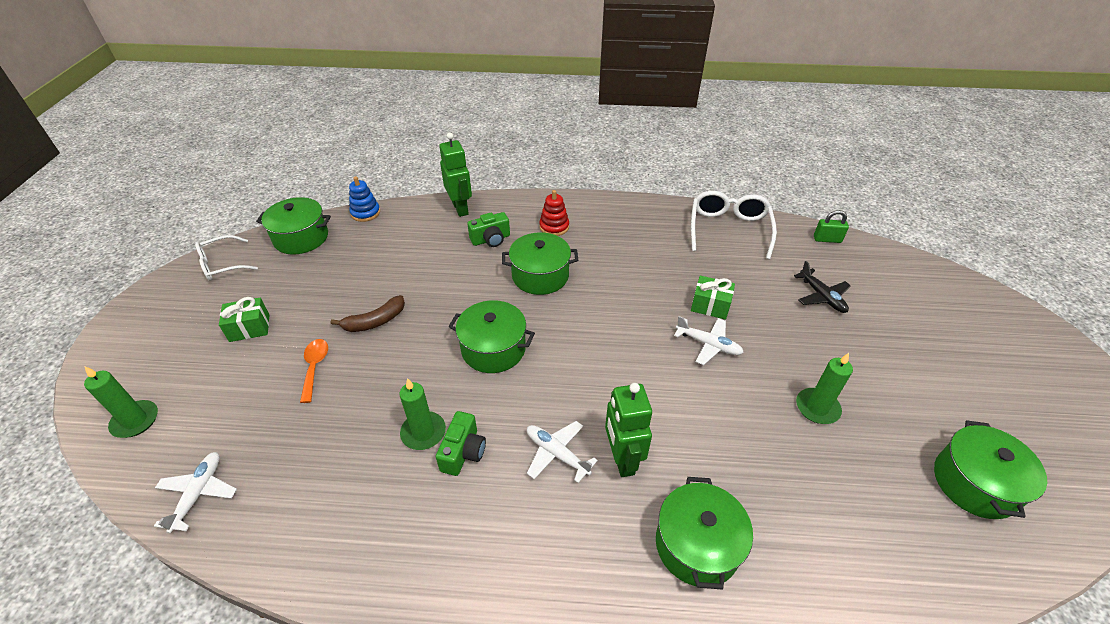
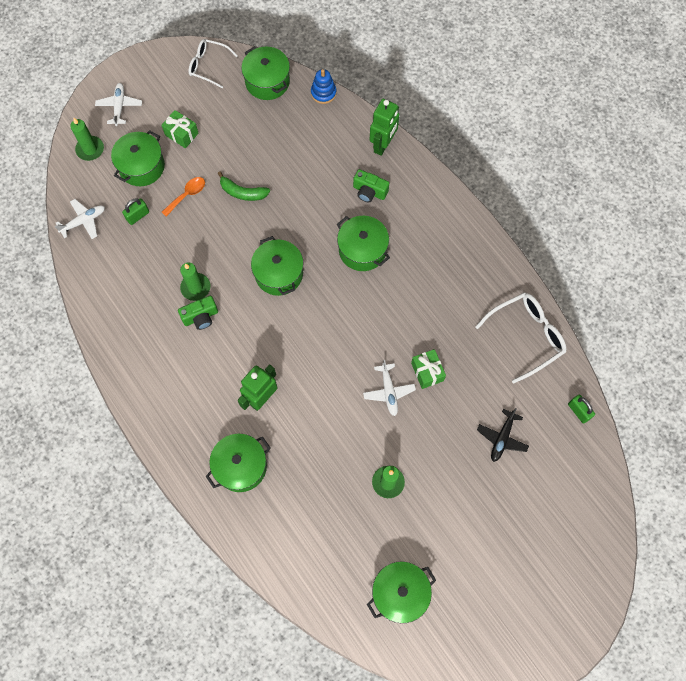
camera: 50 degrees right, 25 degrees up
brown banana [331,295,405,332] -> green banana [217,172,270,201]
white plane [527,421,598,483] -> white plane moved to [95,83,142,126]
red stacking toy [539,190,569,236] -> none
none -> green pot [111,130,165,186]
none -> green padlock [122,198,149,225]

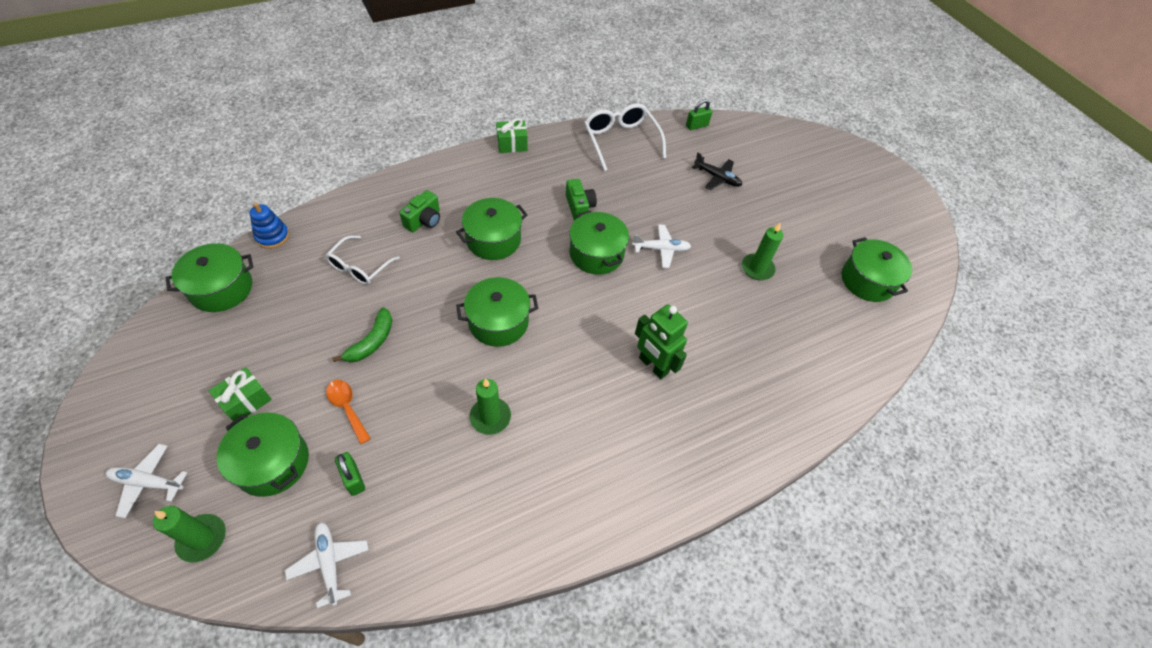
camera: 85 degrees left, 15 degrees down
green camera [178,296,218,330] -> green camera moved to [566,179,597,221]
white glasses [188,39,238,88] -> white glasses moved to [325,236,400,285]
green pot [205,434,271,492] -> green pot moved to [569,211,629,275]
green robot [370,99,399,156] -> none
green gift [411,349,446,389] -> green gift moved to [496,118,528,153]

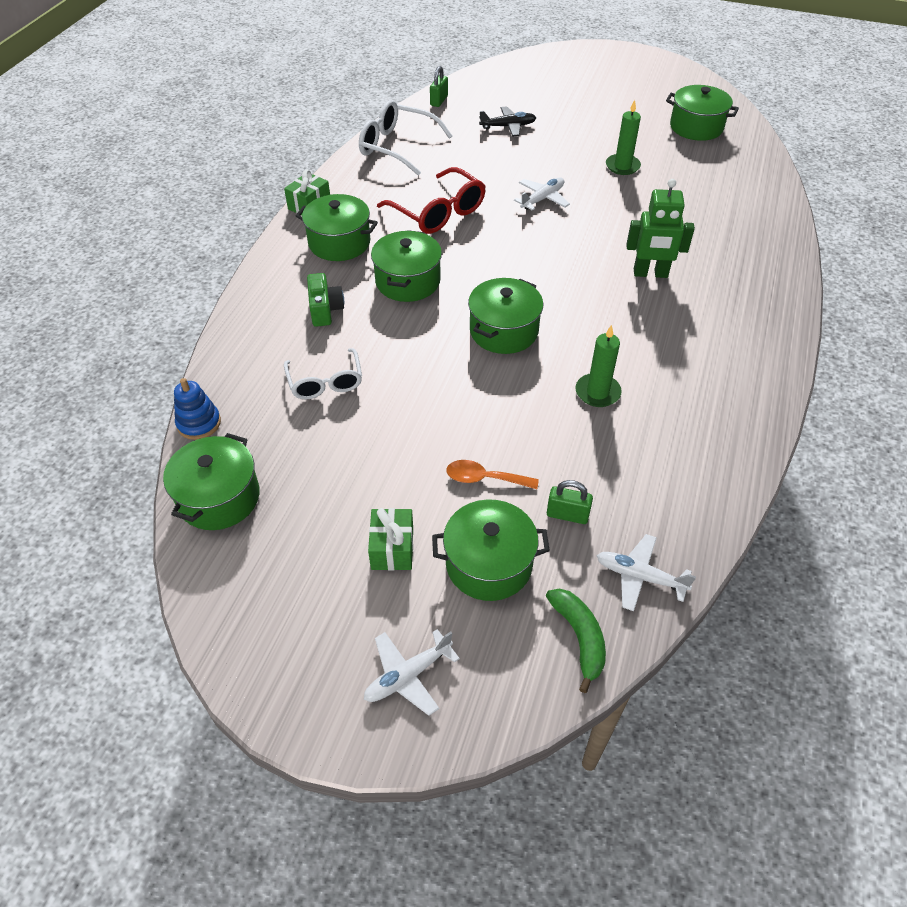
camera: 40 degrees left, 5 degrees down
green candle [153,506,226,562] -> none
green banana [332,307,392,362] -> green banana moved to [546,589,606,693]
green camera [566,179,597,221] -> red glasses [377,167,486,234]
green pot [569,211,629,275] -> green pot moved to [296,194,378,261]

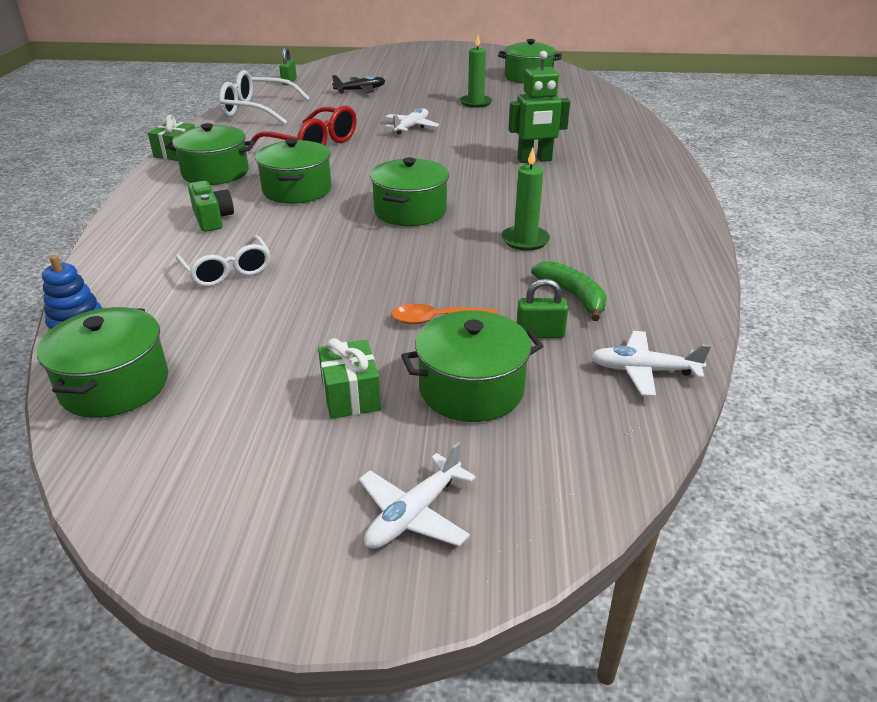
camera: 15 degrees left, 15 degrees down
green banana [546,589,606,693] -> green banana moved to [531,261,607,321]

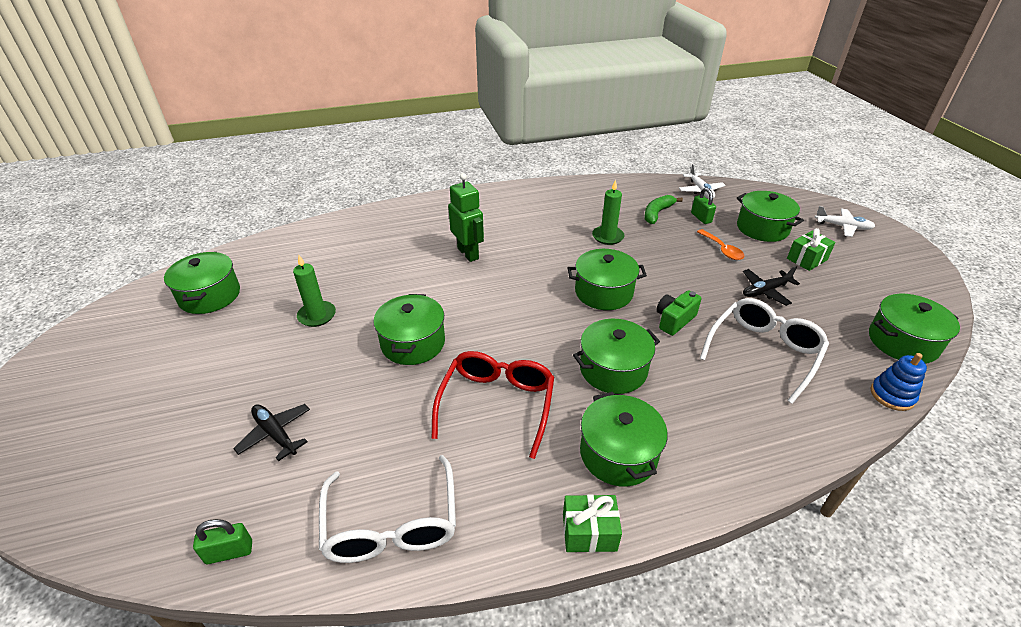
camera: 110 degrees left, 5 degrees up
white glasses [175,235,270,287] -> white glasses [700,298,829,404], size x1.51
green camera [188,181,234,232] -> green camera moved to [656,290,702,336]
white plane [385,108,439,135] -> green pot [373,294,445,365]
none -> black plane [743,266,800,306]

